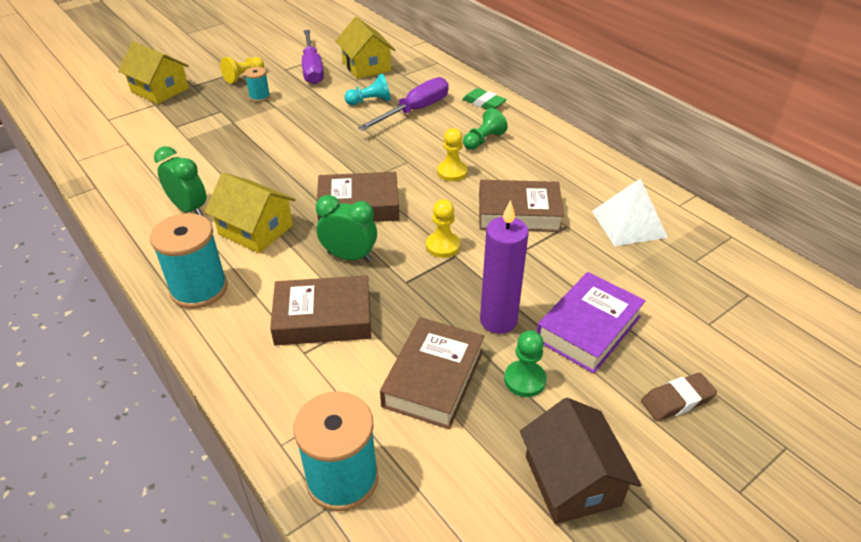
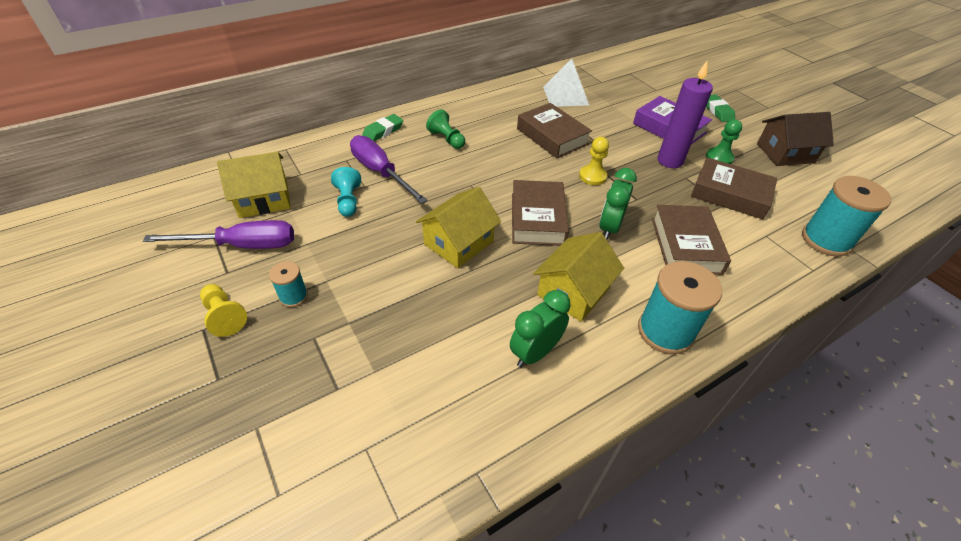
camera: 85 degrees left, 5 degrees up
yellow house [118,42,189,104] -> yellow house moved to [416,187,501,268]
yellow pawn [437,128,468,181] -> none
brown book [479,180,564,232] -> brown book turned 45 degrees counterclockwise [517,103,592,158]
brown eraser [641,373,717,421] -> green eraser [706,94,735,122]

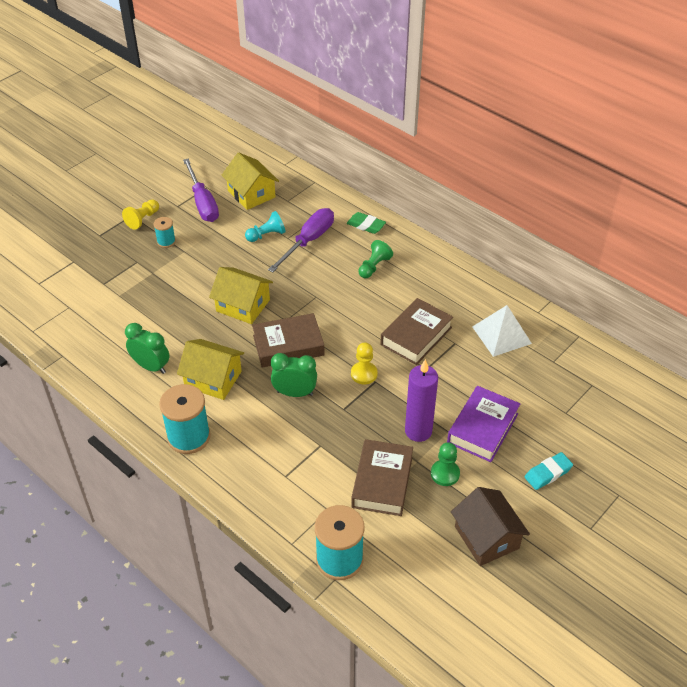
camera: 75 degrees right, 0 degrees up
brown book [652,205,731,275] -> none
green eraser [706,94,735,122] -> turquoise eraser [525,452,573,490]

